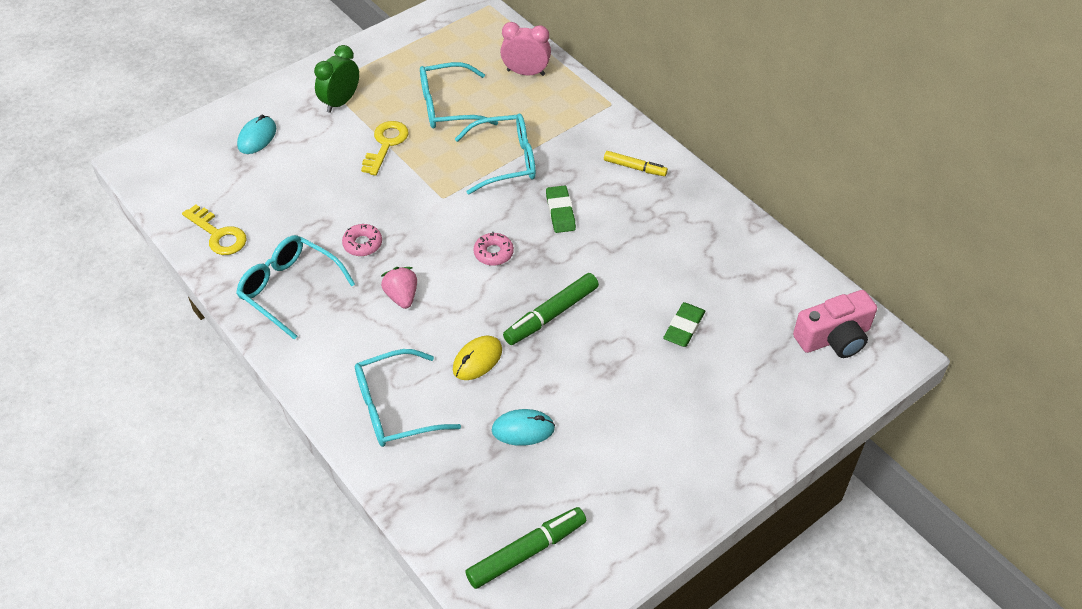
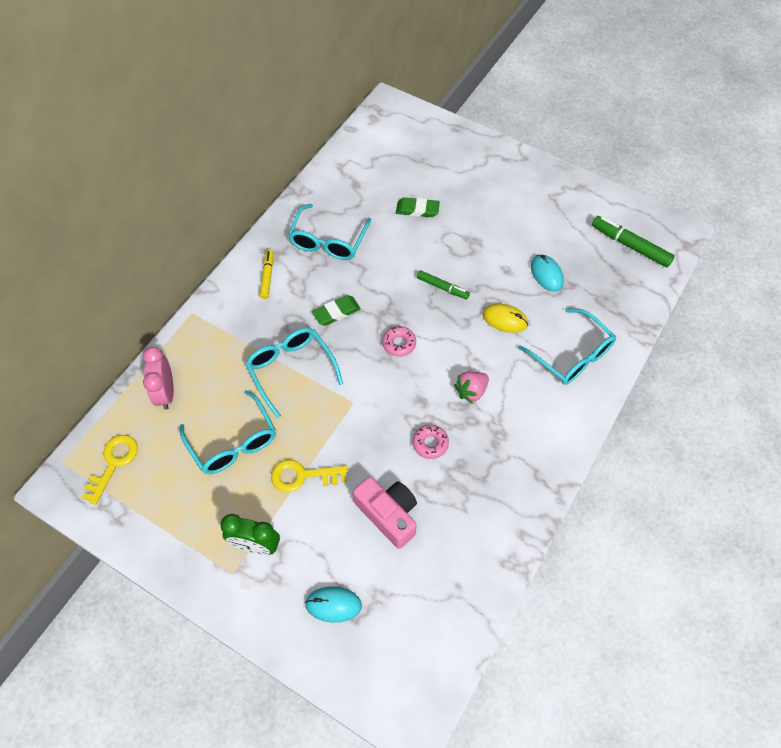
camera: 110 degrees left, 10 degrees up
yellow key [182,204,246,255] -> yellow key moved to [82,435,138,505]
turquoise glasses [236,235,355,340] -> turquoise glasses moved to [288,204,371,260]
green marker [503,273,599,345] -> green marker [417,270,470,299], size x0.63
pink camera [793,290,877,358] -> pink camera moved to [353,477,417,549]

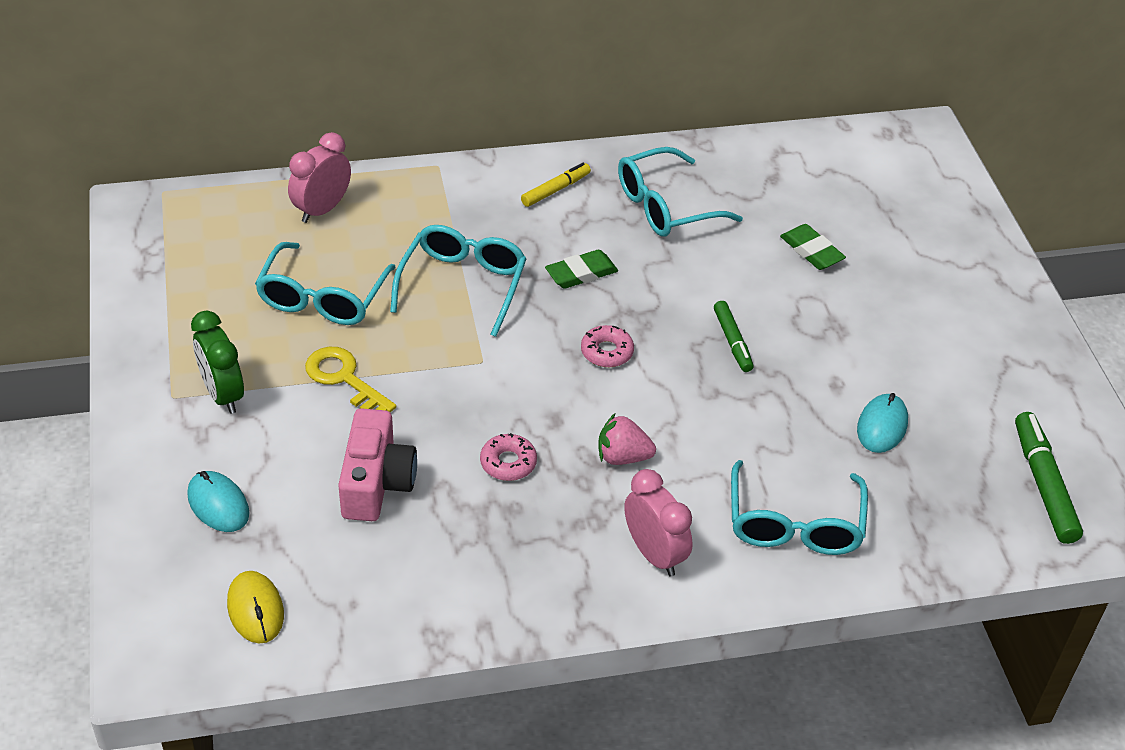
camera: 45 degrees right, 15 degrees down
yellow key [82,435,138,505] -> none
green eraser [312,295,361,326] -> green eraser turned 45 degrees counterclockwise [545,250,618,289]
yellow mouse [483,303,528,333] -> yellow mouse moved to [227,571,284,644]
none -> pink clock [624,469,693,576]

